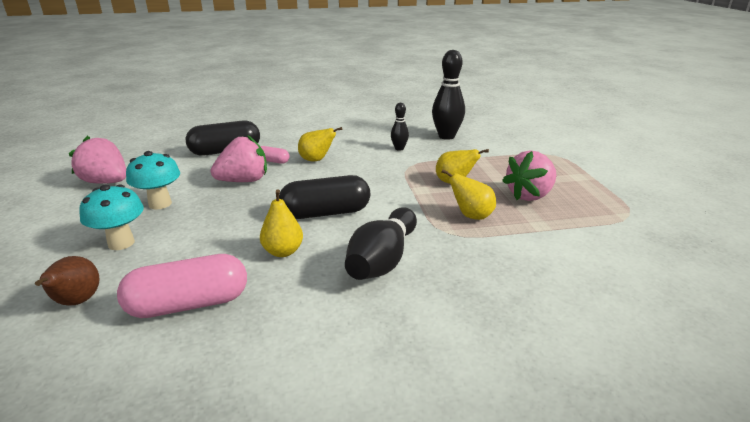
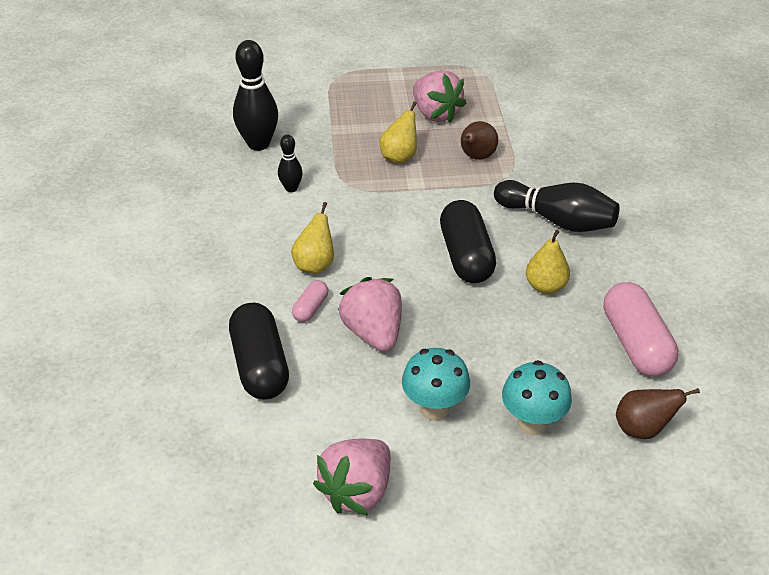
camera: 85 degrees left, 15 degrees up
yellow pear [441,169,496,220] -> brown pear [461,121,498,160]

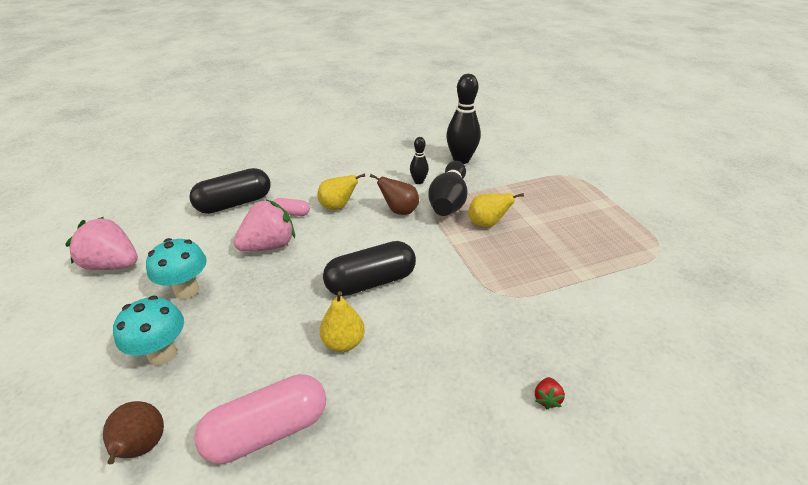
camera: 75 degrees right, 5 degrees down
pink strawberry [413,70,467,123] -> none
brown pear [461,121,498,160] -> brown pear moved to [370,174,419,215]
black bowling pin [494,180,620,232] -> black bowling pin moved to [428,161,467,216]
none -> red strawberry [535,377,565,409]

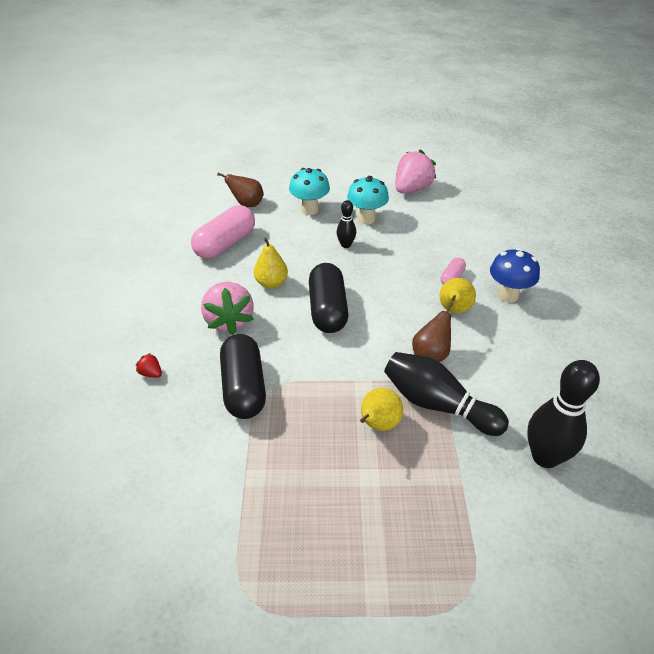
camera: 110 degrees right, 5 degrees up
black capsule [189,168,271,214] -> black capsule moved to [220,334,266,419]
pink capsule [194,374,326,464] -> pink capsule turned 45 degrees clockwise [191,205,255,259]
pink strawberry [234,199,295,252] -> pink strawberry moved to [201,282,254,335]
black bowling pin [410,137,429,184] -> black bowling pin moved to [337,200,356,248]
none -> blue mushroom [490,248,540,303]

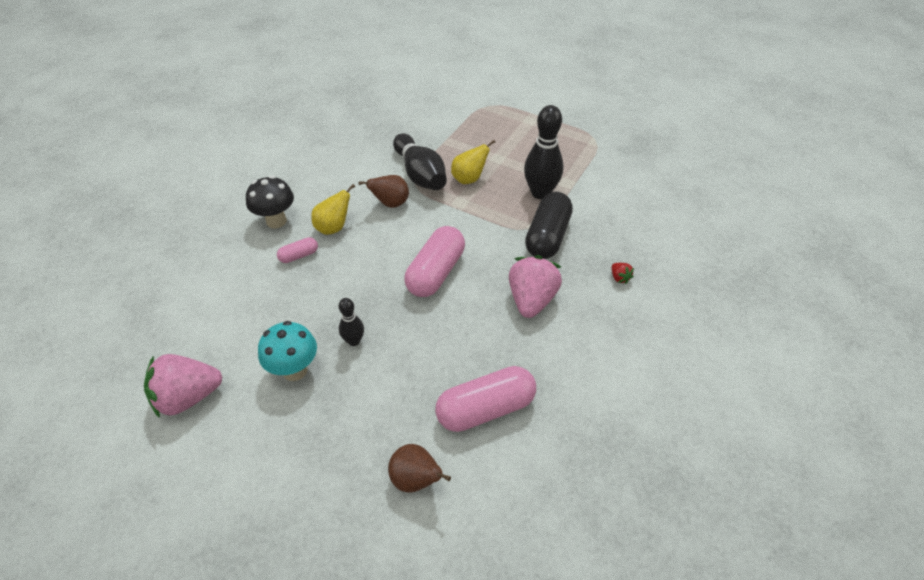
camera: 150 degrees left, 5 degrees up
yellow pear [254,237,288,288] -> none
turquoise mushroom [289,168,330,215] -> none
black capsule [309,263,349,333] -> pink capsule [404,226,465,297]
blue mushroom [490,248,540,303] -> black mushroom [246,176,294,229]
black bowling pin [527,360,600,468] -> black bowling pin moved to [524,105,563,199]

